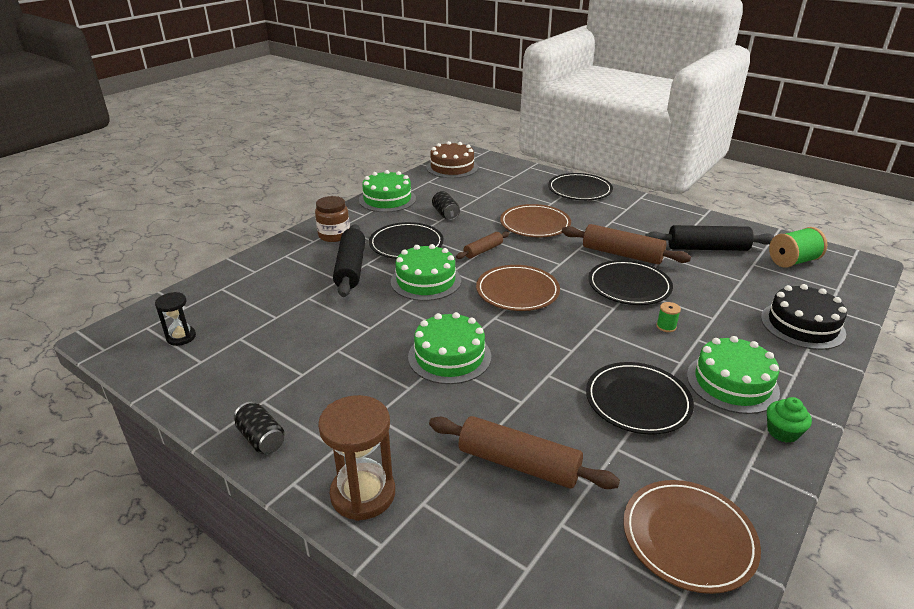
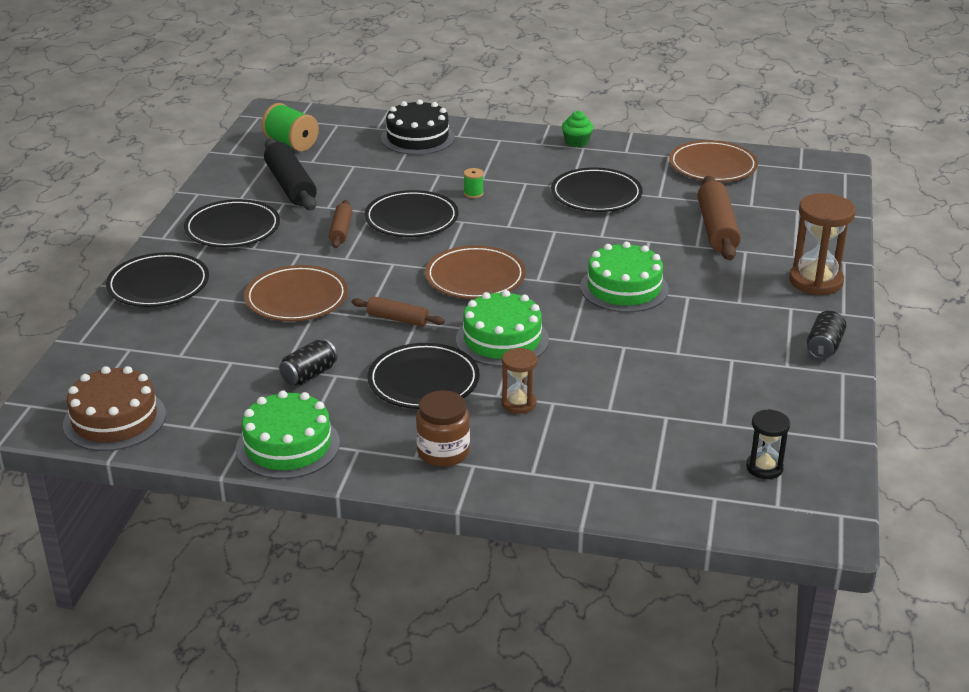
camera: 115 degrees left, 0 degrees up
black rolling pin [333,224,365,297] -> brown hourglass [501,348,538,414]
brown rolling pin [562,224,691,265] -> brown rolling pin [329,200,352,248], size x0.57
green cake [687,336,780,414] -> none
none -> black plate [184,199,280,247]

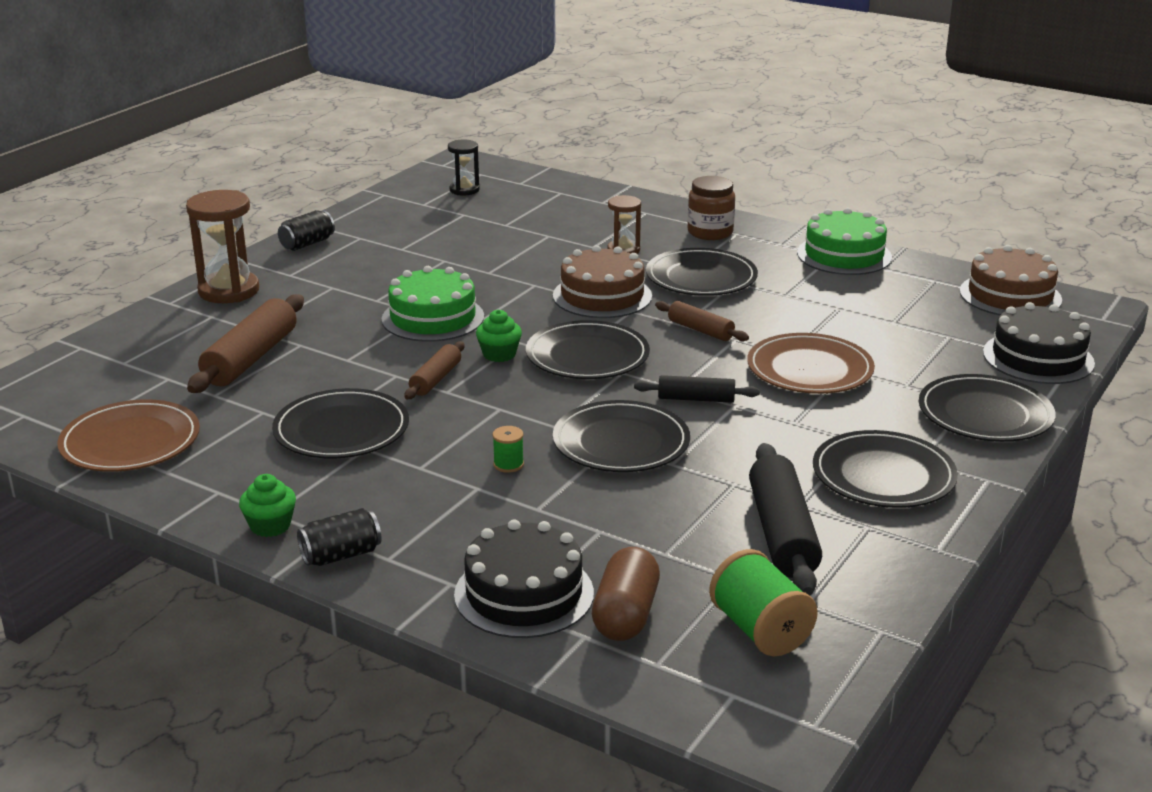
camera: 160 degrees left, 5 degrees down
black can [279,339,337,386] -> black can moved to [297,508,381,566]
brown rolling pin [329,200,352,248] -> brown rolling pin moved to [404,341,465,399]
brown plate [425,245,526,299] -> black plate [526,320,650,379]
green cake [456,290,549,367] -> brown cake [553,245,652,318]
none -> green cupcake [476,310,522,362]
none -> brown capsule [592,547,660,641]
none -> black rolling pin [634,375,760,403]
none -> black cake [983,302,1095,384]

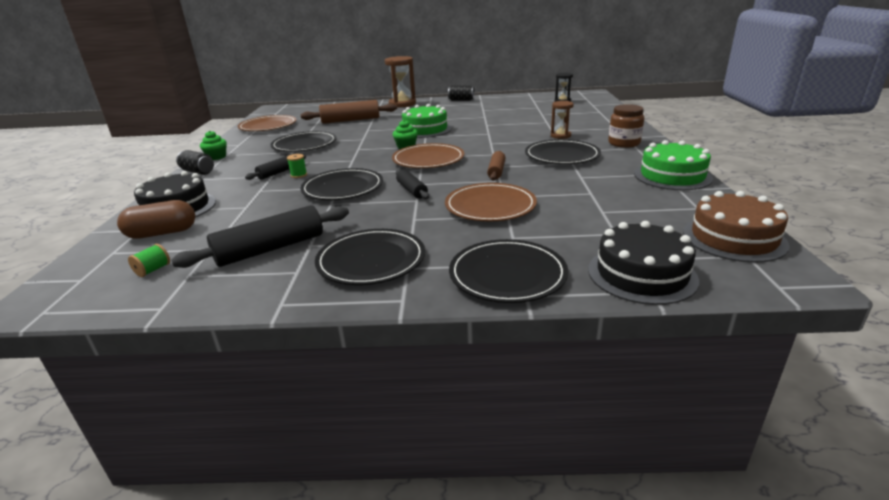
camera: 60 degrees right, 0 degrees up
brown rolling pin [404,341,465,399] -> none
black plate [526,320,650,379] -> brown plate [392,143,464,168]
brown cake [553,245,652,318] -> none
green spool [709,549,818,656] -> green spool [128,244,170,277], size x0.50
none -> black rolling pin [245,154,306,180]

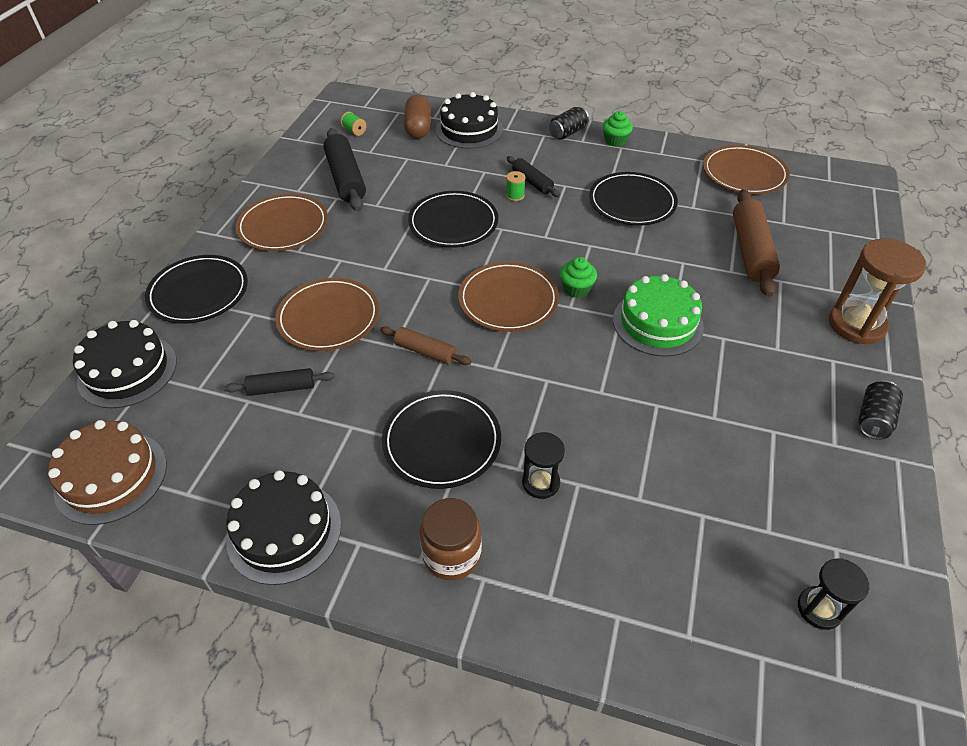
camera: 105 degrees right, 20 degrees up
black plate [315,229,425,285] -> brown plate [236,194,328,251]
black rolling pin [396,169,429,199] -> black rolling pin moved to [224,368,335,396]
brown hourglass [551,101,574,139] -> black hourglass [522,432,565,499]
green cake [634,140,713,190] -> black cake [226,470,341,585]

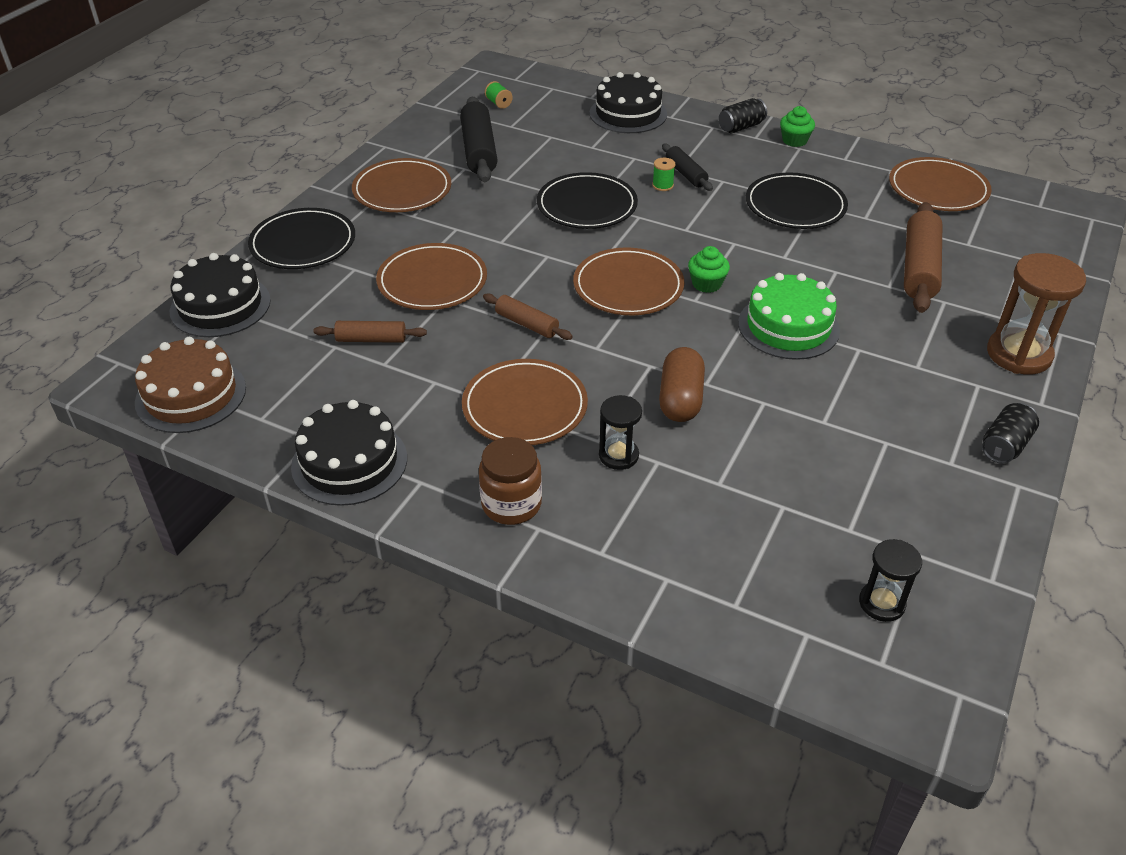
camera: 10 degrees right, 5 degrees down
black rolling pin [224,368,335,396] -> brown rolling pin [313,321,427,343]
black plate [382,390,501,489] -> brown plate [462,359,588,445]
brown capsule [404,95,431,139] -> brown capsule moved to [659,347,705,422]

